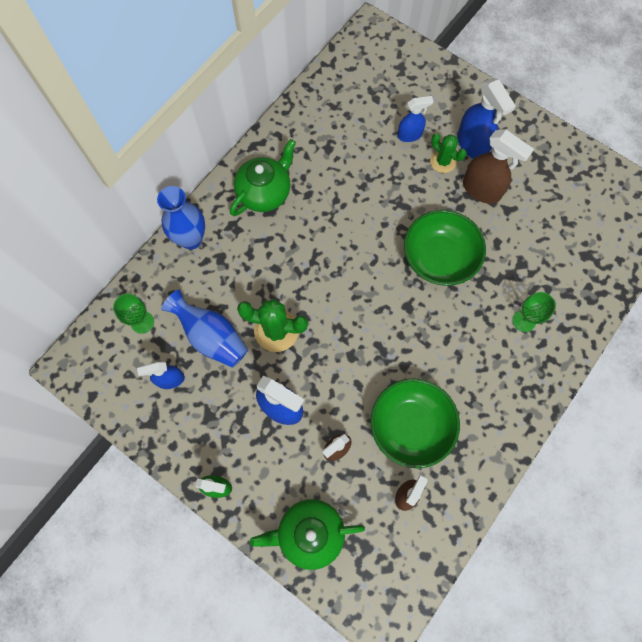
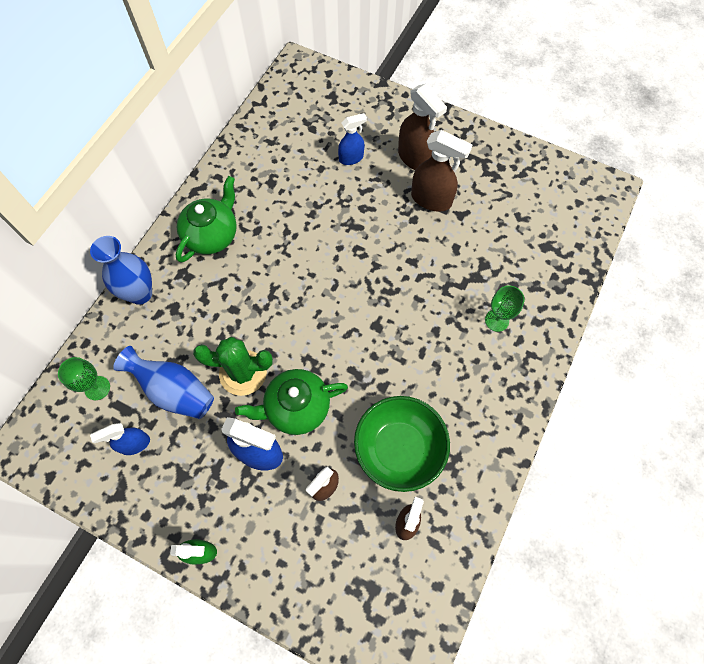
camera: 10 degrees left, 5 degrees down
green teapot [250,499,365,570] -> green teapot moved to [235,369,348,435]
green bowl [404,210,486,286] -> none
green cactus [430,133,467,173] -> none
blue spray bottle [457,78,516,159] -> brown spray bottle [398,84,447,170]

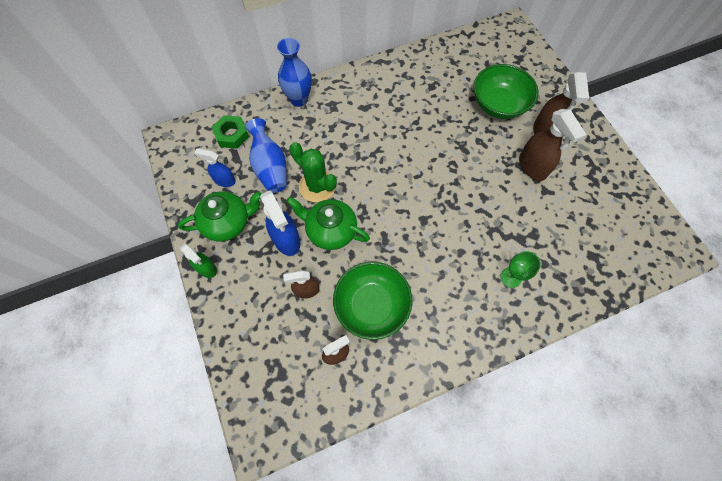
camera: 40 degrees right, 0 degrees up
green goblet [58,357,110,400] -> green nut [212,115,249,149]
green teapot [175,176,237,262] -> green teapot moved to [178,191,262,241]
blue spray bottle [338,113,367,165] -> green bowl [474,64,539,119]

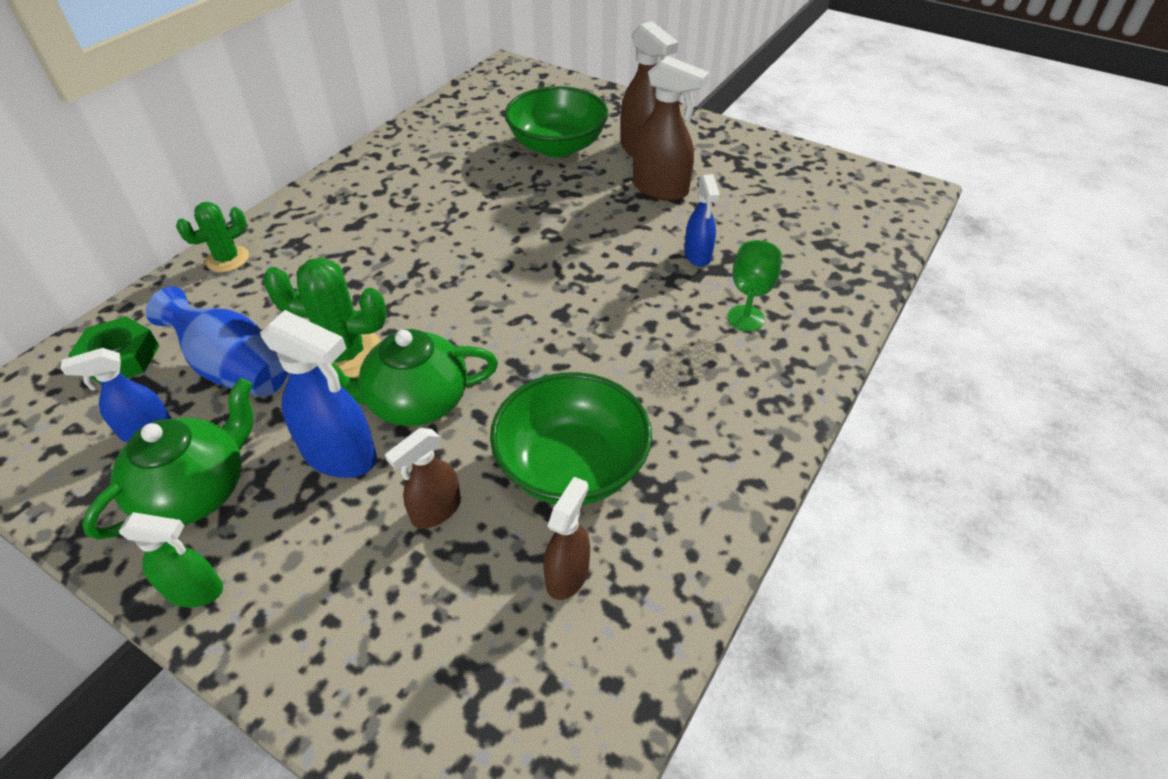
camera: 35 degrees left, 20 degrees down
blue vase [277,38,312,107] -> green cactus [176,202,249,272]
none -> blue spray bottle [684,174,720,267]

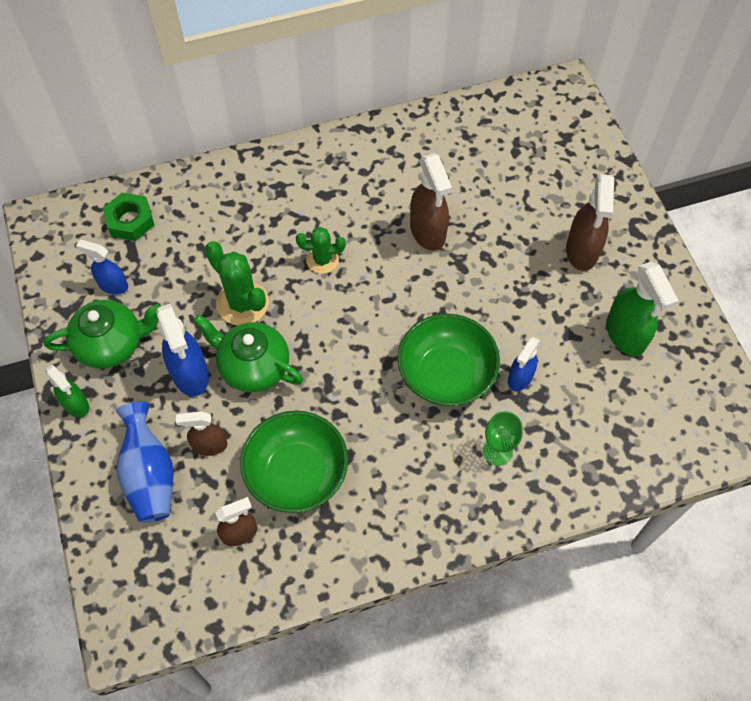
camera: 40 degrees right, 15 degrees up
blue vase [146,286,288,397] -> blue vase moved to [116,402,174,523]
green cactus [176,202,249,272] -> green cactus moved to [296,227,345,274]
green bowl [505,86,608,157] -> green bowl moved to [397,314,500,406]
brown spray bottle [633,56,709,201] -> brown spray bottle moved to [410,153,452,251]
none -> green spray bottle [606,262,679,356]

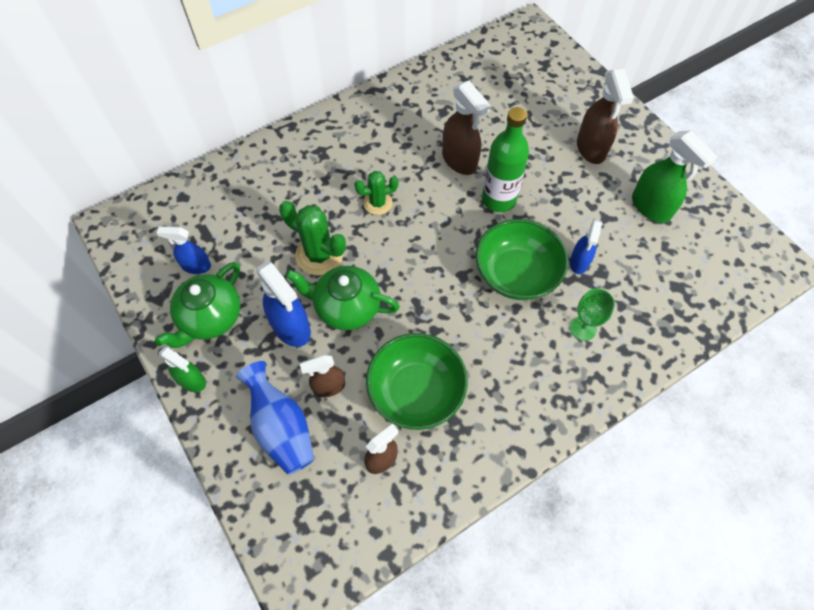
camera: 15 degrees left, 0 degrees up
green teapot [44,300,161,369] -> green teapot turned 150 degrees clockwise [155,262,241,348]
green nut [103,193,154,241] -> none
none -> green bottle [482,107,529,212]

